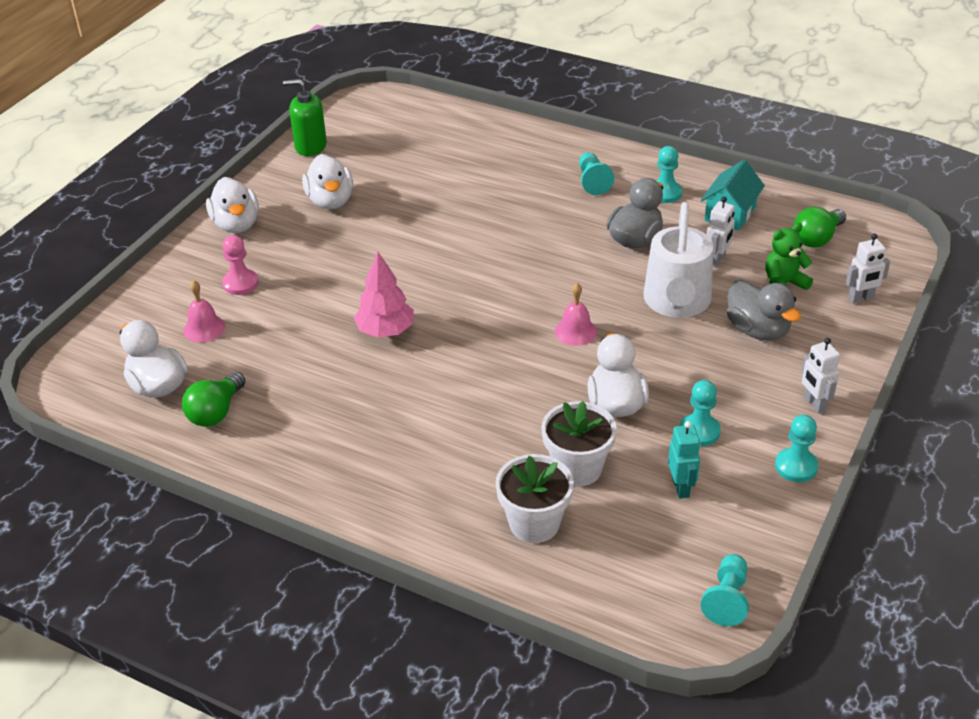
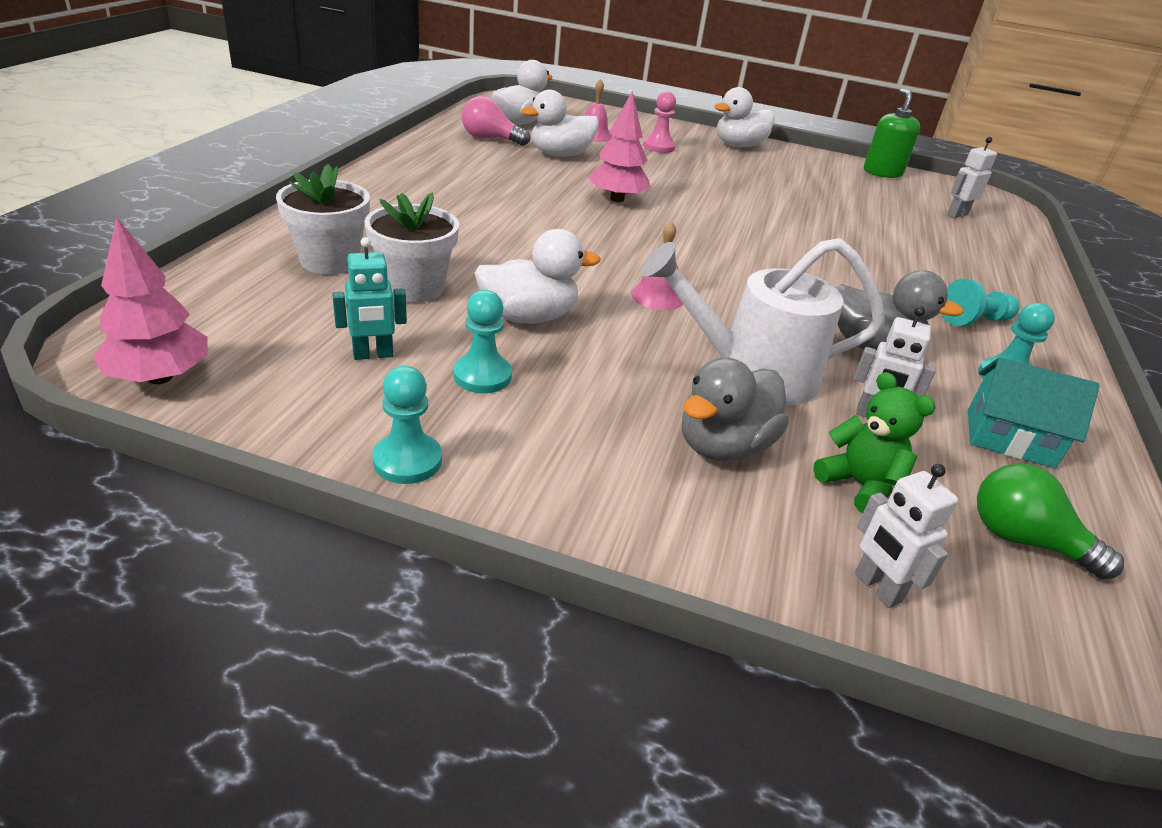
camera: 75 degrees right, 5 degrees down
green light bulb [182,372,245,427] -> pink light bulb [462,96,530,146]
white duck [302,154,353,209] -> white duck moved to [521,90,599,157]
turquoise pawn [701,554,749,626] -> pink tree [93,217,208,384]
white robot [801,338,840,414] -> white robot moved to [947,137,997,218]

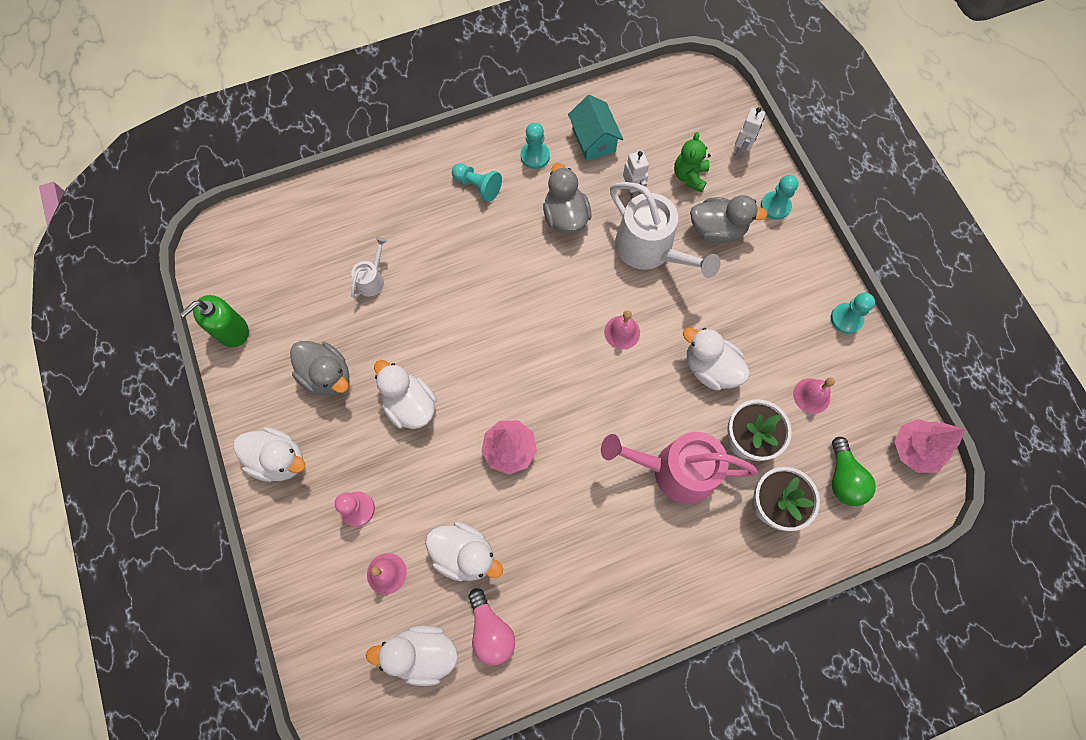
camera: 125 degrees left, 35 degrees up
turquoise robot [332,237,407,360] -> pink bell [793,378,835,414]
turquoise pawn [453,290,512,393] -> turquoise pawn moved to [761,175,798,220]
white robot [947,137,997,218] -> none
green light bulb [977,463,1124,580] -> green light bulb moved to [832,437,876,506]
none -> grey duck [290,341,349,396]
none -> white watering can [351,237,387,298]
none -> white duck [374,360,437,429]
none -> pink watering can [601,432,758,504]

